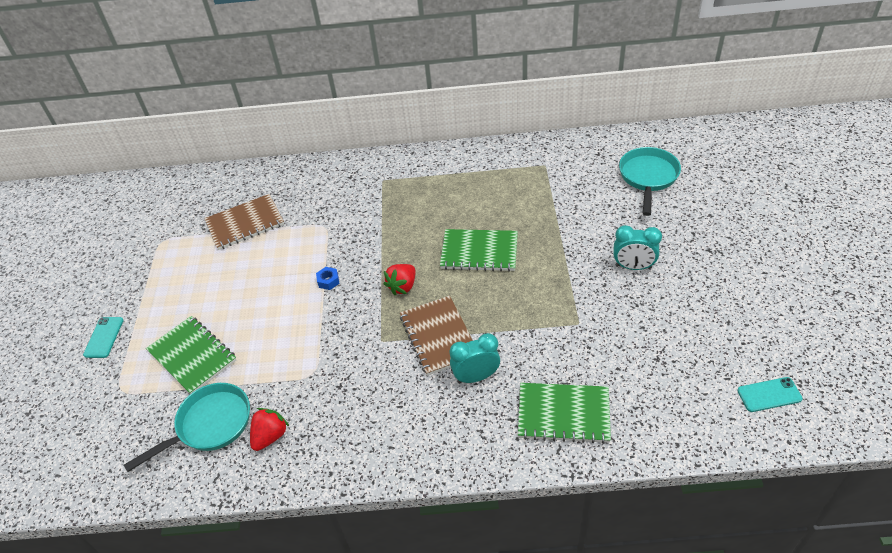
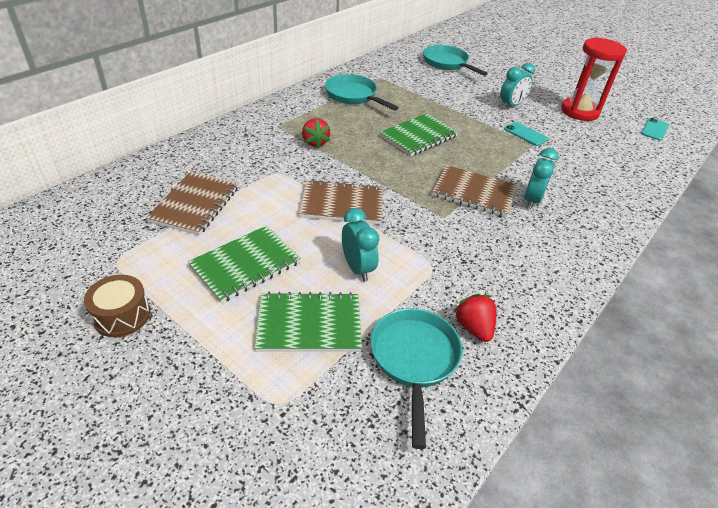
camera: 55 degrees left, 5 degrees down
turquoise phone [83,317,124,358] -> turquoise phone moved to [504,122,548,146]
blue nut [316,267,339,290] -> brown notebook [299,179,383,224]
red strawberry [384,264,415,295] -> red strawberry moved to [302,118,330,148]
green notebook [518,383,611,444] -> green notebook moved to [188,226,301,303]
none -> brown drum [84,275,150,337]
none -> turquoise pan [325,74,399,110]
none -> turquoise clock [342,208,379,282]
none -> red hourglass [561,37,627,121]

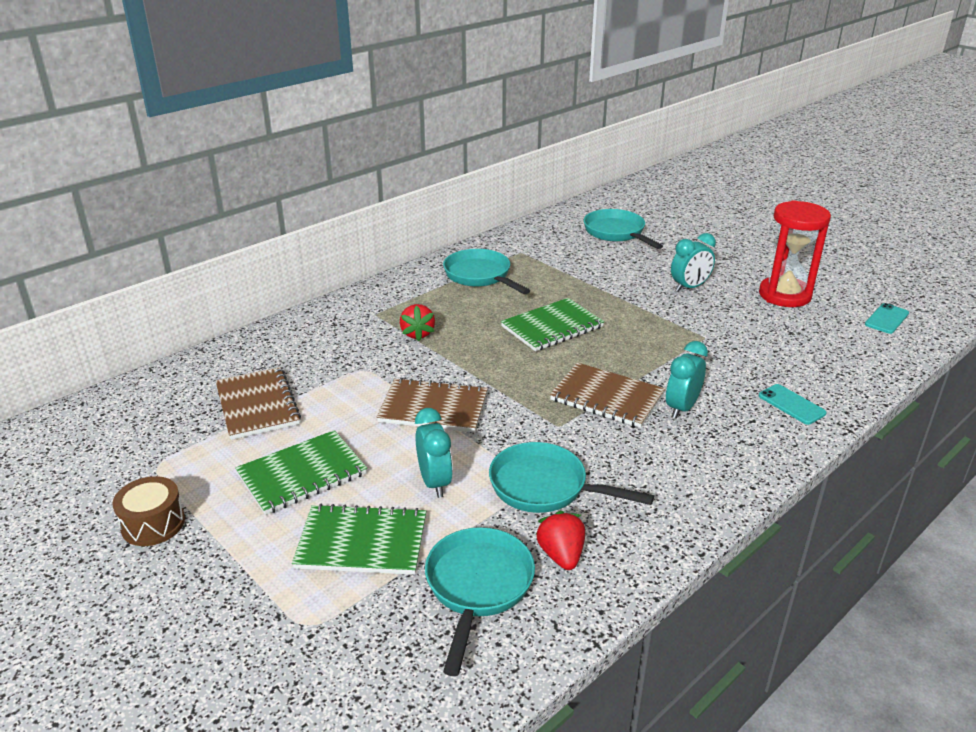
camera: 10 degrees right, 10 degrees down
brown notebook [146,172,238,235] -> brown notebook turned 45 degrees counterclockwise [215,367,301,440]
turquoise phone [504,122,548,146] -> turquoise phone moved to [759,384,827,425]
none -> turquoise pan [489,442,654,513]

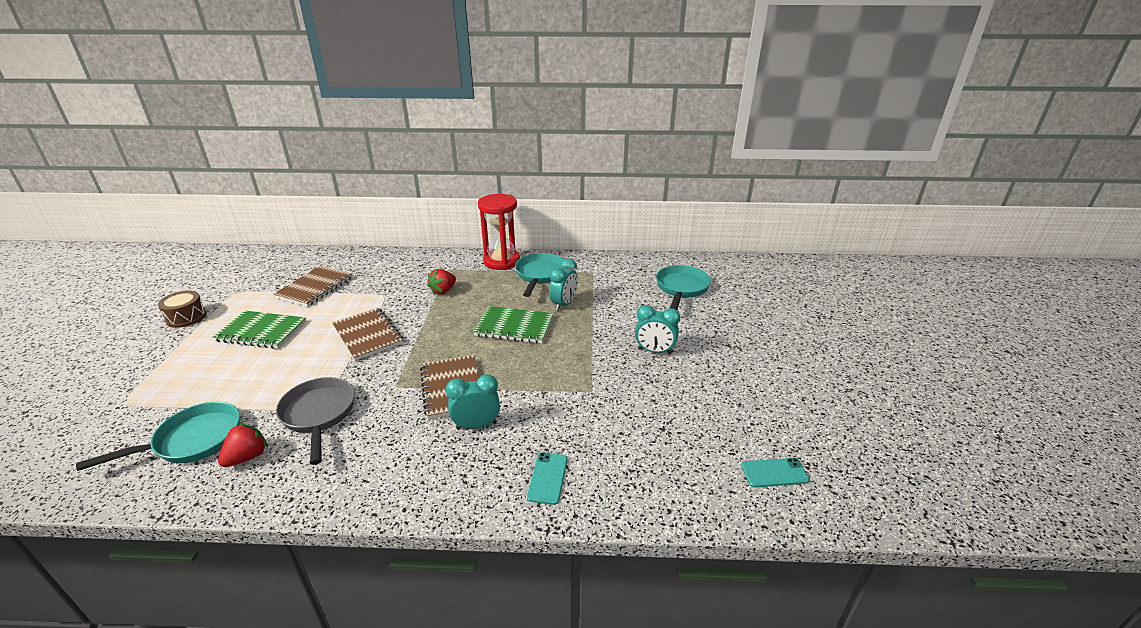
camera: 45 degrees right, 0 degrees up
green notebook [292,504,426,575] -> none
turquoise clock [415,408,453,498] -> turquoise clock moved to [549,259,578,311]
turquoise pan [489,442,654,513] -> grey pan [276,377,355,465]
red hourglass [759,200,831,307] -> red hourglass moved to [478,194,520,270]

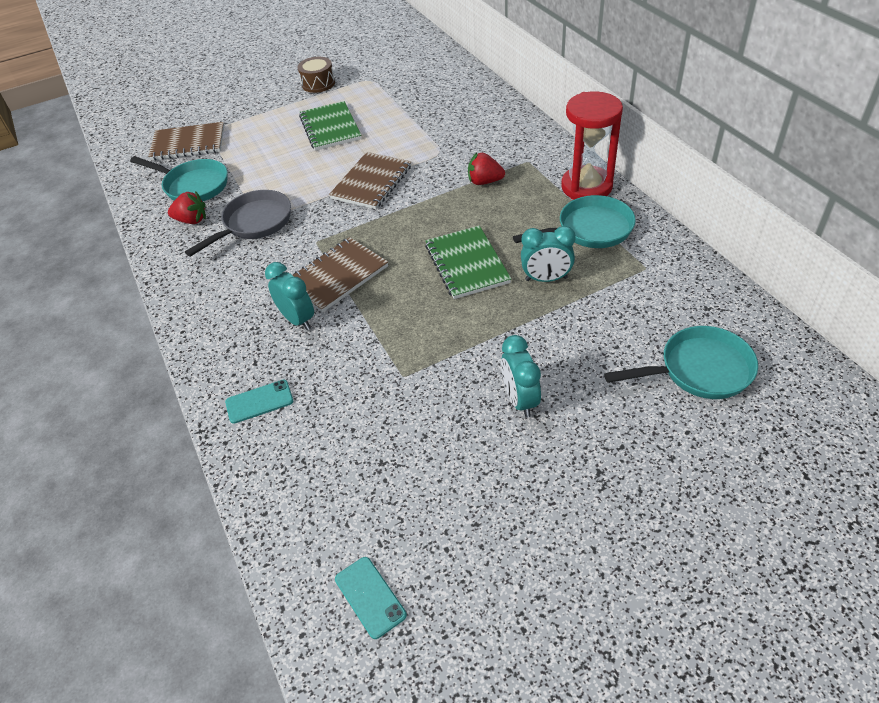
camera: 65 degrees right, 15 degrees up
brown notebook [273,266,352,307] -> brown notebook moved to [148,122,224,160]

